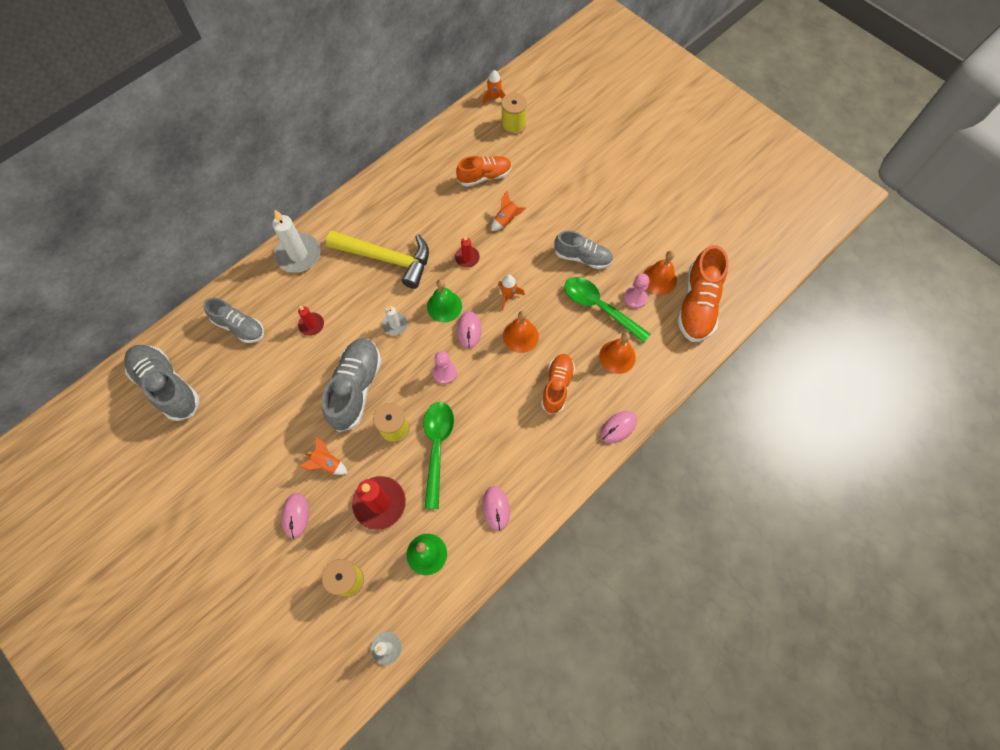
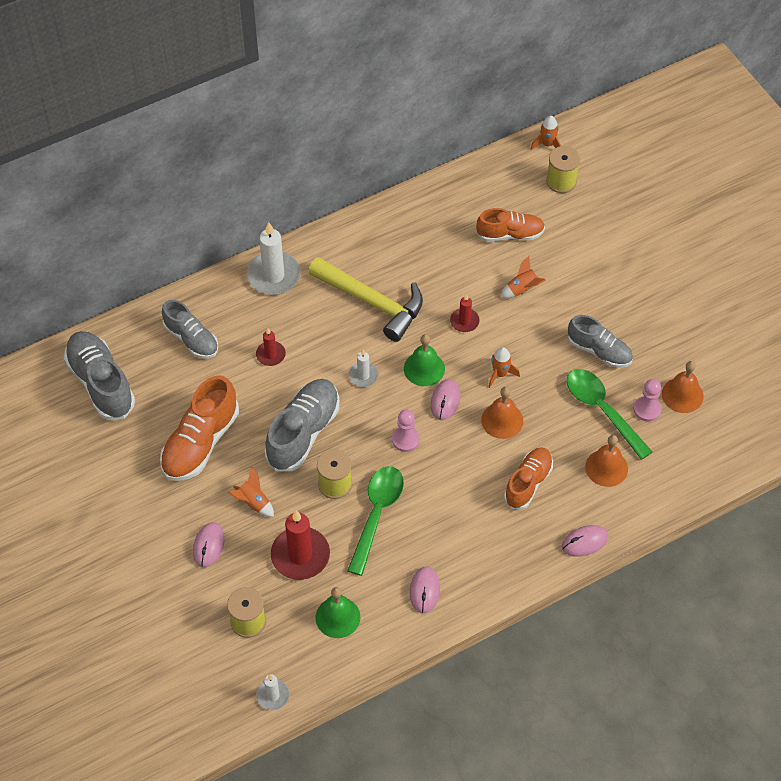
camera: 15 degrees right, 10 degrees down
orange shoe [677,245,728,342] -> orange shoe moved to [160,375,239,481]

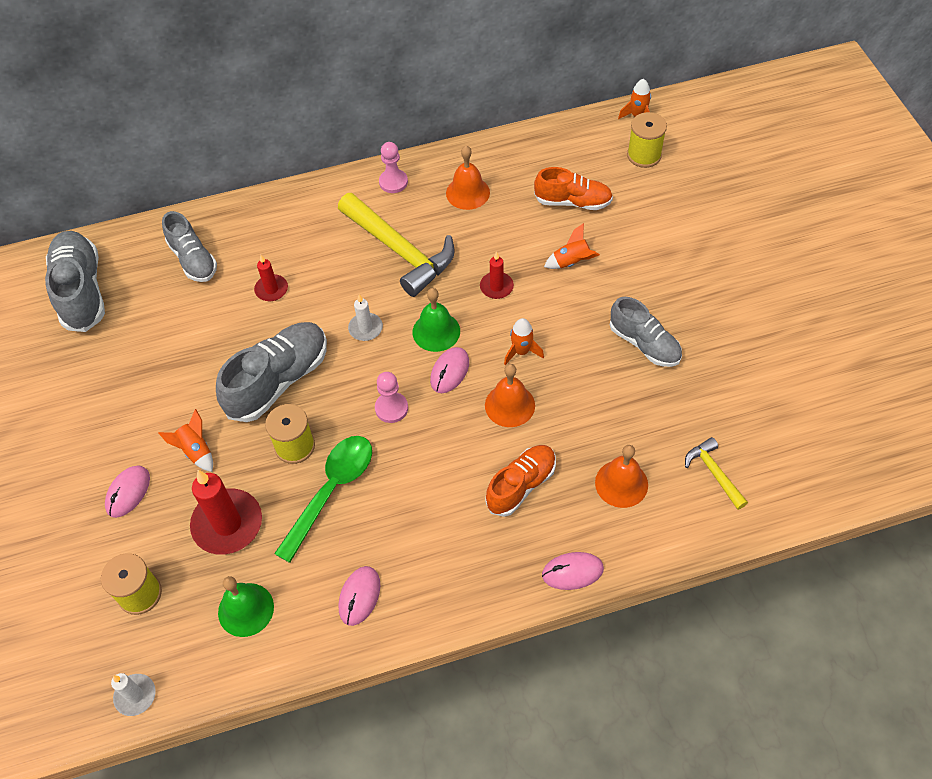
camera: 15 degrees right, 0 degrees up
orange shoe [160,375,239,481] -> none
white candle [247,222,301,295] -> none
green spoon [567,369,652,460] -> none
pink pawn [633,379,662,421] -> pink pawn moved to [379,142,408,193]
orange bell [662,361,704,413] -> orange bell moved to [446,146,490,210]
none -> yellow hammer [685,437,748,510]

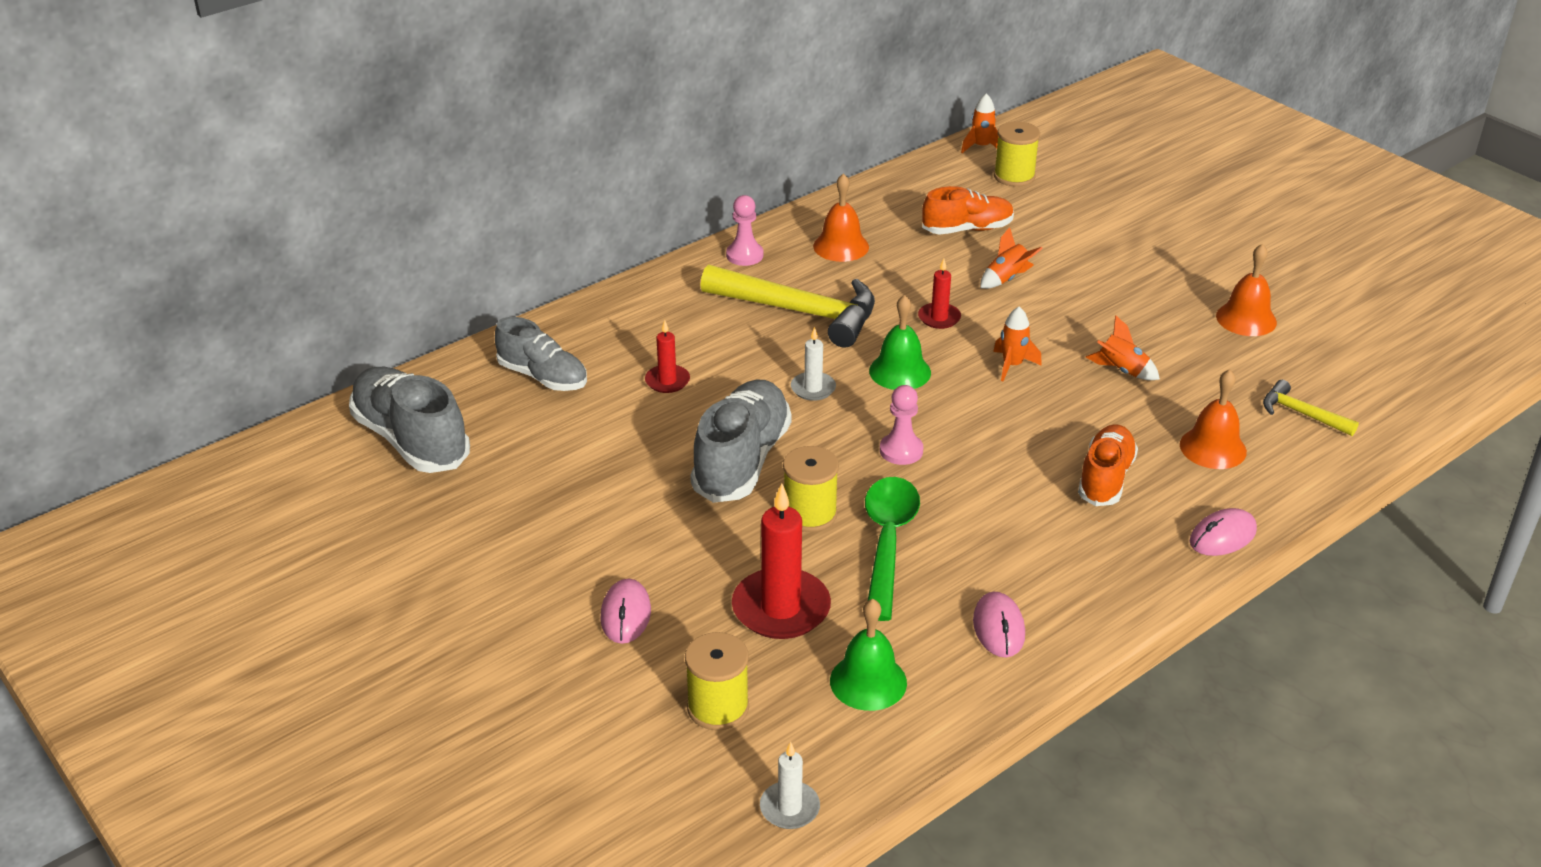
camera: 25 degrees left, 20 degrees down
orange rocket [158,409,213,472] -> orange rocket moved to [1086,316,1160,380]
pink mouse [430,347,469,393] -> none
orange bell [485,364,535,427] -> orange bell moved to [1216,244,1277,336]
grey shoe [610,297,682,367] -> none

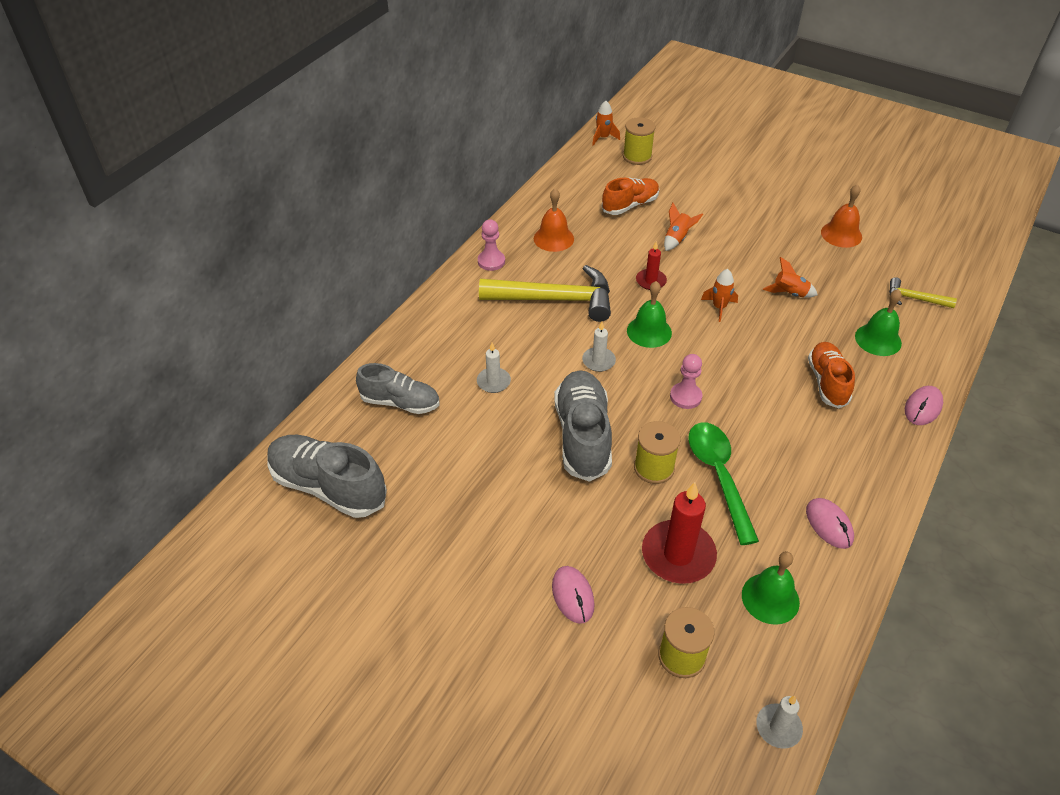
camera: 20 degrees left, 10 degrees up
red candle [645,320,690,393] -> white candle [477,343,511,393]
orange bell [1180,369,1247,469] -> green bell [855,289,902,356]

